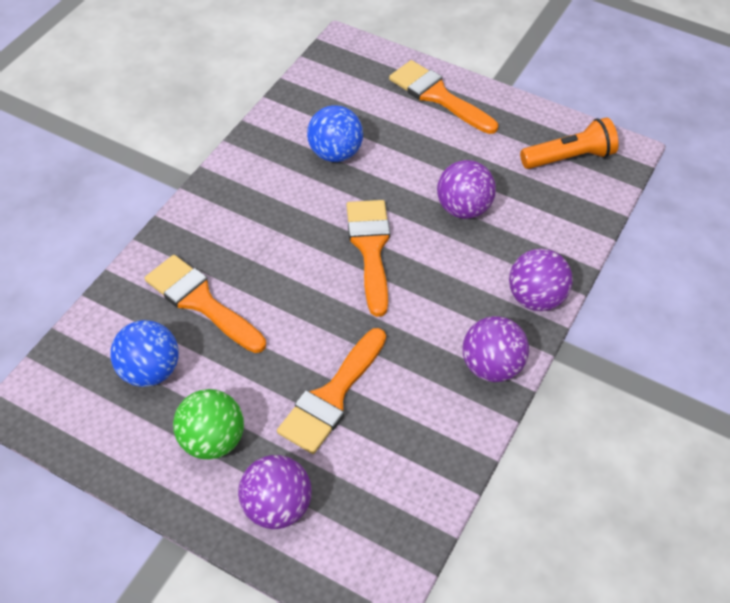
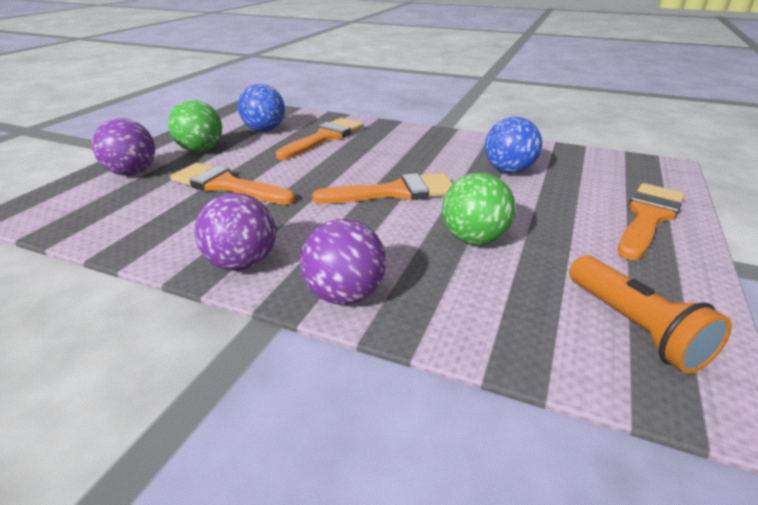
camera: 85 degrees right, 20 degrees down
purple ball [437,160,496,219] -> green ball [442,173,516,245]

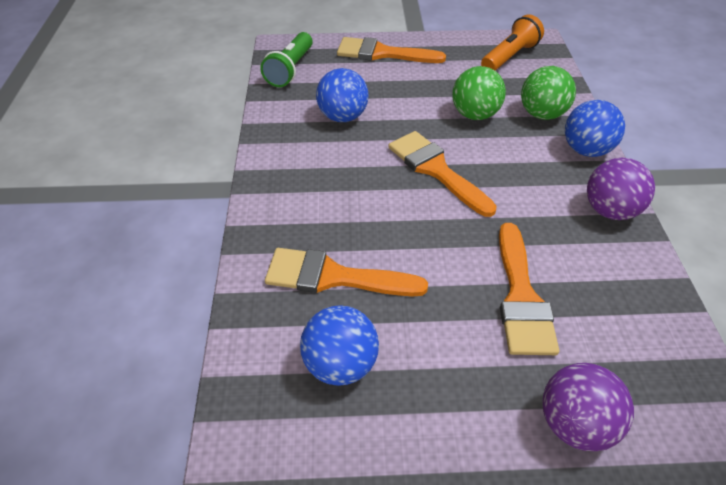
camera: 115 degrees left, 15 degrees up
green ball [168,100,222,152] -> green ball moved to [521,66,576,120]
purple ball [300,219,386,305] -> blue ball [565,100,625,157]
none -> green flashlight [260,32,313,87]

